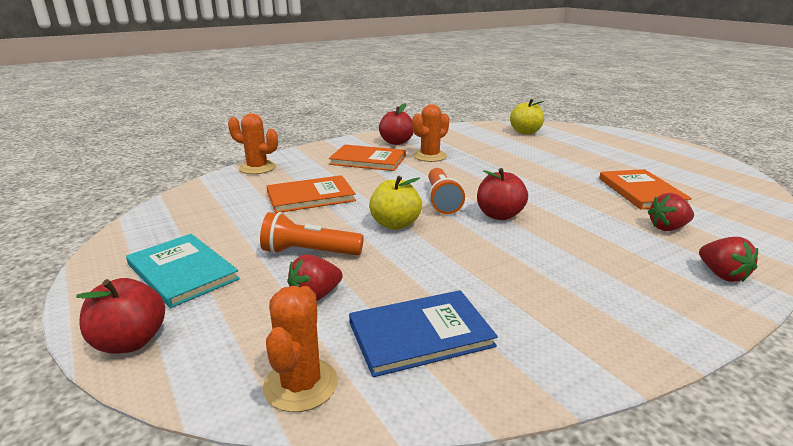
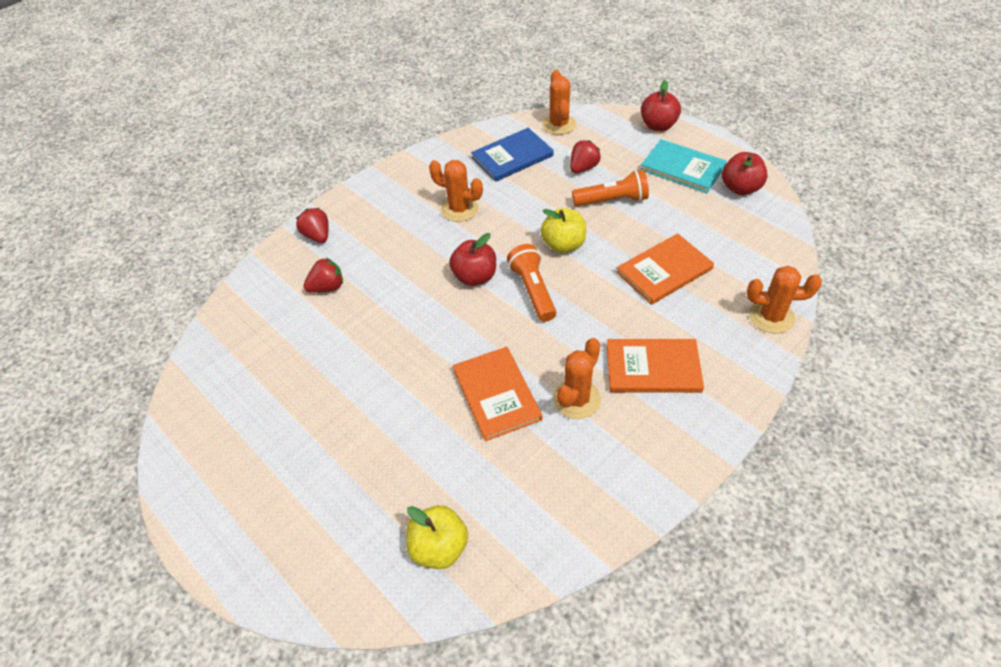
camera: 170 degrees right, 25 degrees up
red apple [379,103,414,145] -> red apple moved to [722,152,768,195]
orange book [599,169,692,209] -> orange book moved to [453,347,542,441]
none -> orange cactus [429,160,483,222]

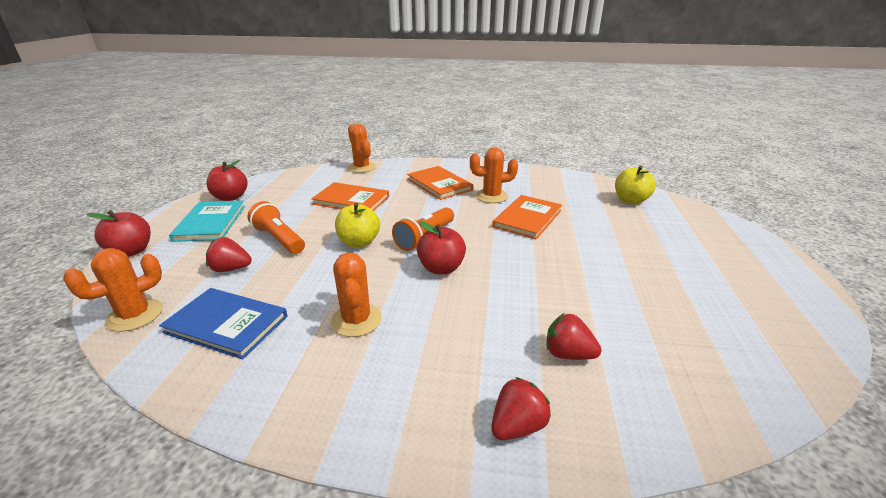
camera: 130 degrees left, 20 degrees down
red strawberry [296,208,329,243] -> red strawberry turned 150 degrees counterclockwise [491,377,551,440]

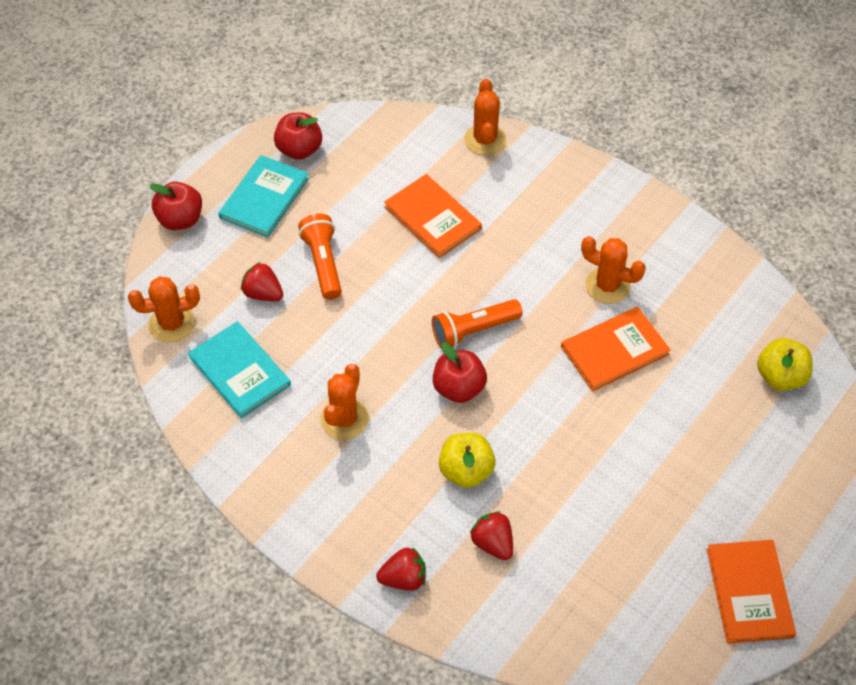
camera: 30 degrees right, 25 degrees up
blue book [159,288,287,359] -> turquoise book [188,321,291,418]
yellow apple [335,203,380,248] -> yellow apple moved to [439,433,496,488]
orange book [407,166,473,200] -> orange book moved to [707,540,796,644]

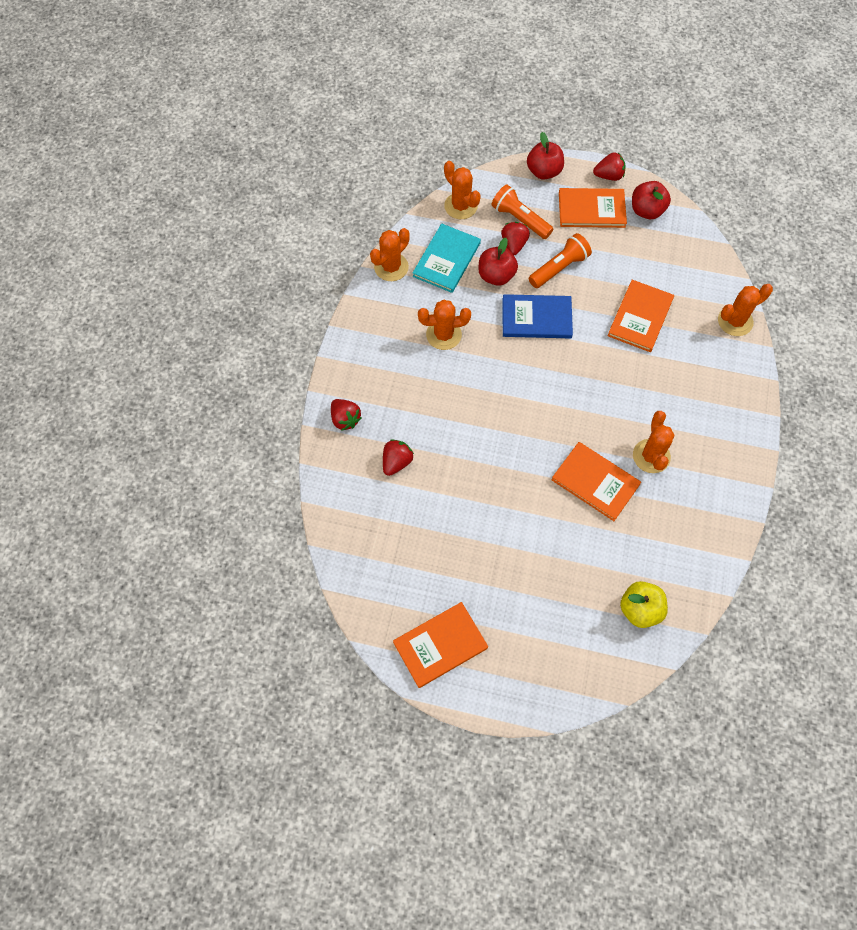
camera: 65 degrees right, 10 degrees up
turquoise book [218,155,309,238] -> orange book [559,188,627,228]
orange flashlight [432,299,523,350] -> orange flashlight moved to [492,184,553,239]
red apple [433,343,487,403] -> red apple moved to [479,238,518,286]
yellow apple [439,433,496,488] -> none
none -> orange cactus [370,228,410,281]
none -> blue book [503,294,573,338]
none -> red strawberry [593,152,626,181]

